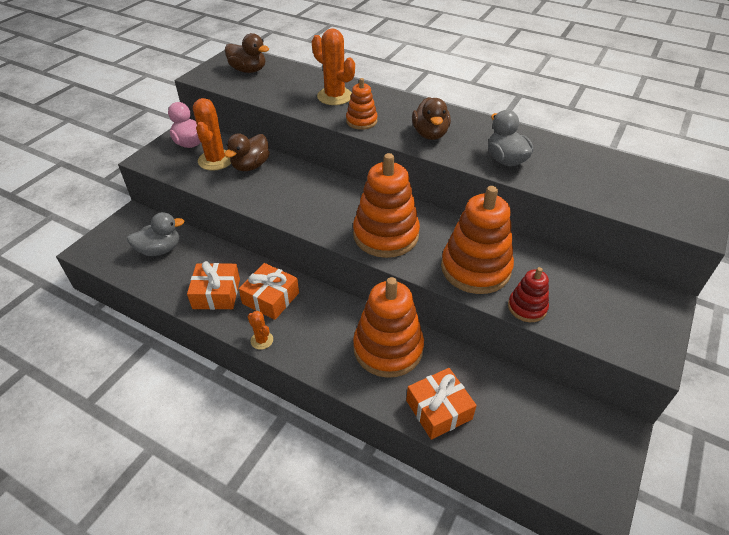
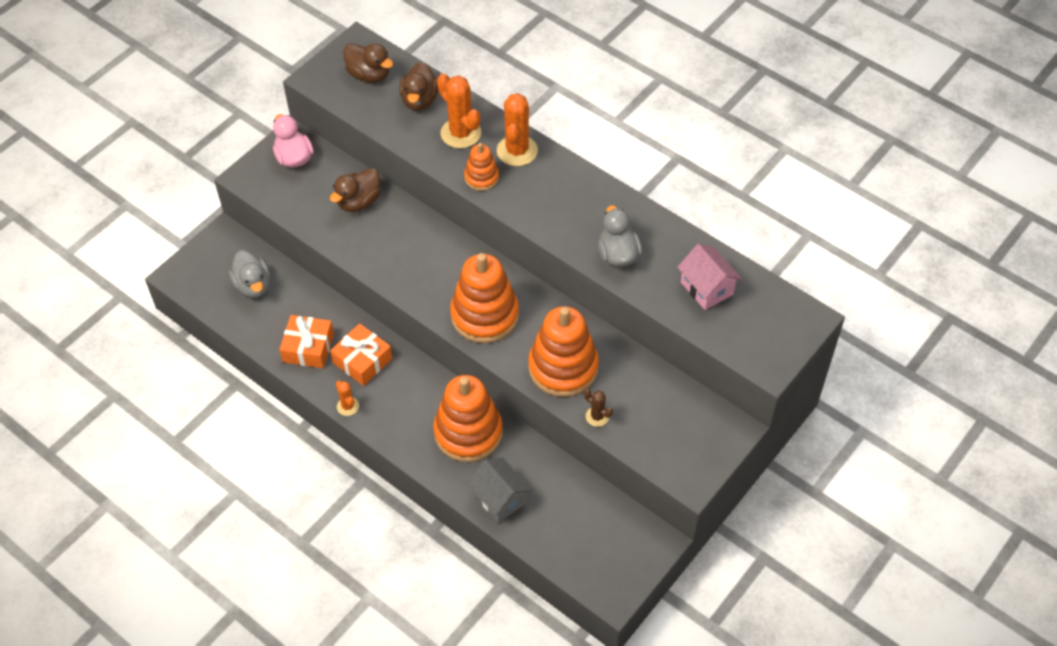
camera: 10 degrees right, 10 degrees up
grey duck [127,212,184,256] -> grey duck turned 75 degrees clockwise [229,250,270,298]
orange cactus [193,98,231,171] -> orange cactus moved to [497,93,538,166]
orange gift [406,368,477,440] -> grey house [467,458,532,523]
brown duck [412,97,451,140] -> brown duck moved to [399,62,439,111]
red stacking toy [508,267,549,322] -> brown cactus [584,389,613,427]
none -> pink house [677,244,742,310]

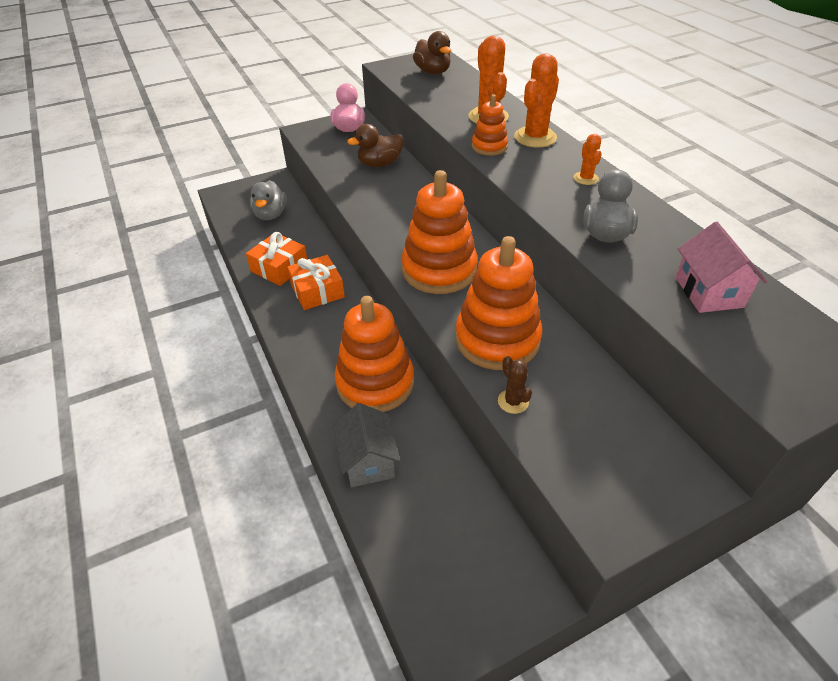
camera: 25 degrees right, 10 degrees down
orange cactus [336,381,359,416] -> orange cactus moved to [574,134,602,185]
brown duck [399,62,439,111] -> none

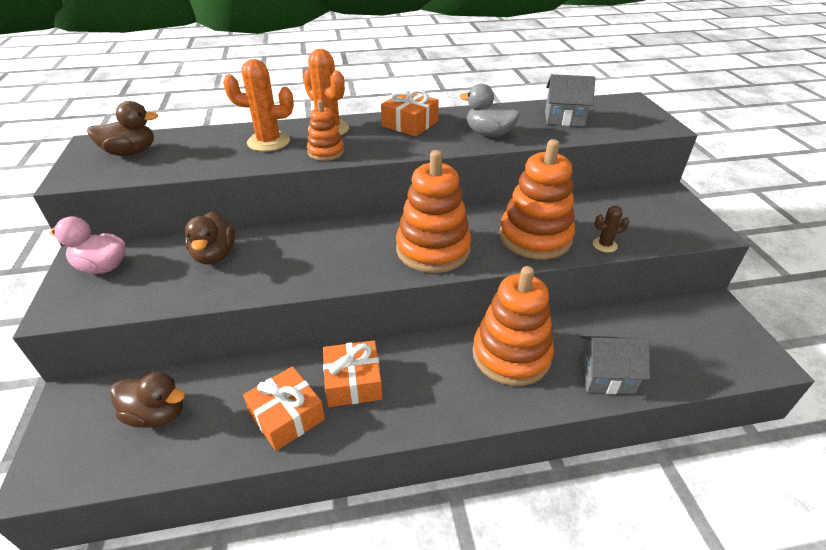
camera: 75 degrees left, 5 degrees down
grey duck [250,180,287,220] -> brown duck [110,372,185,428]
orange cactus [574,134,602,185] -> orange gift [381,89,439,136]
pink house [675,222,767,313] -> grey house [545,74,595,126]

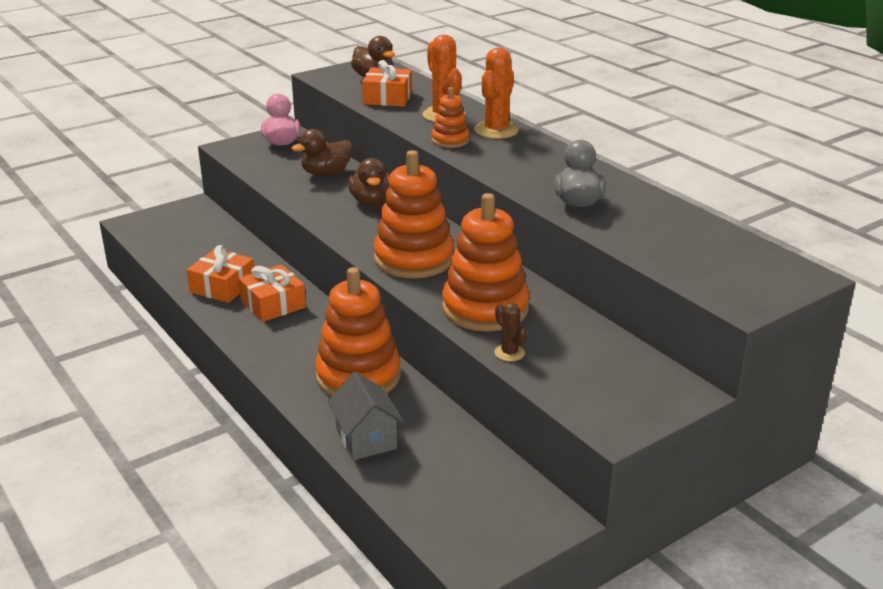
camera: 65 degrees right, 10 degrees down
brown duck [110,372,185,428] -> brown duck moved to [348,158,390,206]
orange gift [381,89,439,136] -> orange gift moved to [362,60,412,107]
grey house [545,74,595,126] -> none

